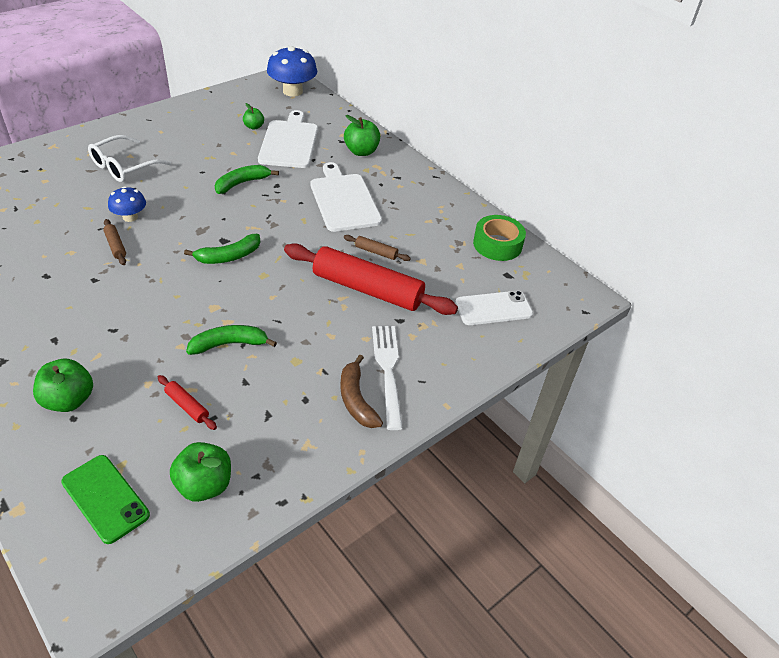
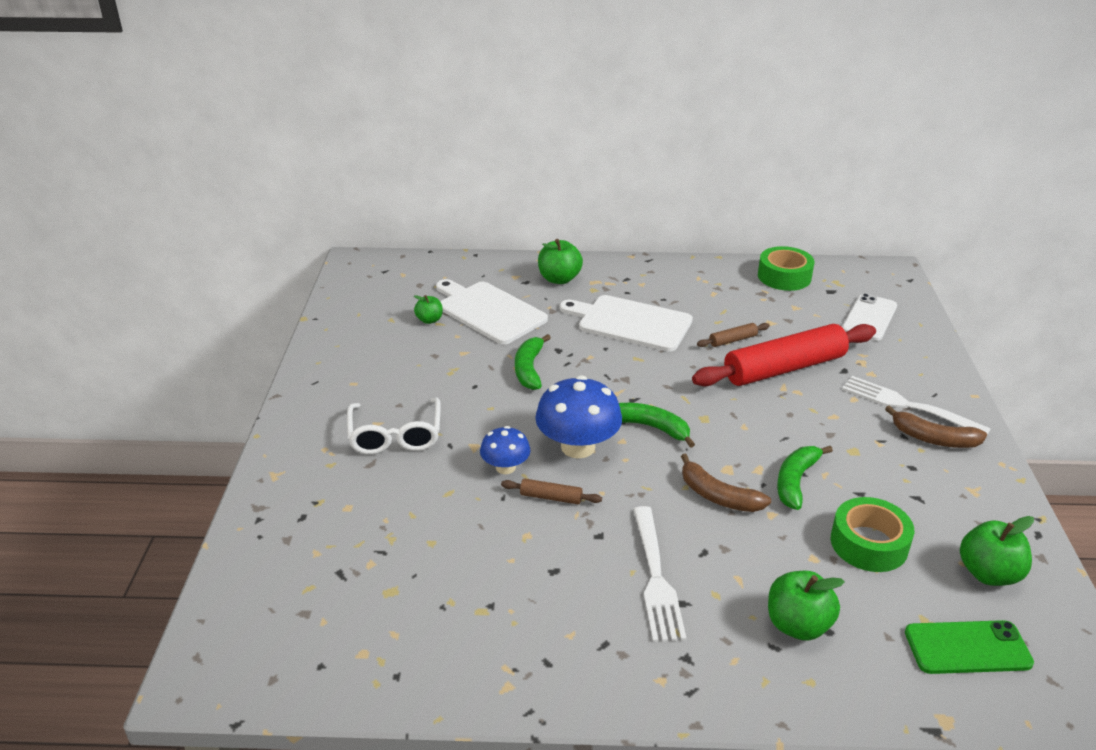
camera: 45 degrees left, 10 degrees down
red rolling pin [158,375,217,430] -> green tape [831,497,914,572]
green banana [184,234,261,264] -> green banana turned 75 degrees counterclockwise [619,403,695,448]
blue mushroom [267,46,317,97] -> blue mushroom moved to [535,375,622,459]
none -> white fork [633,506,686,642]
none -> brown banana [681,454,771,512]

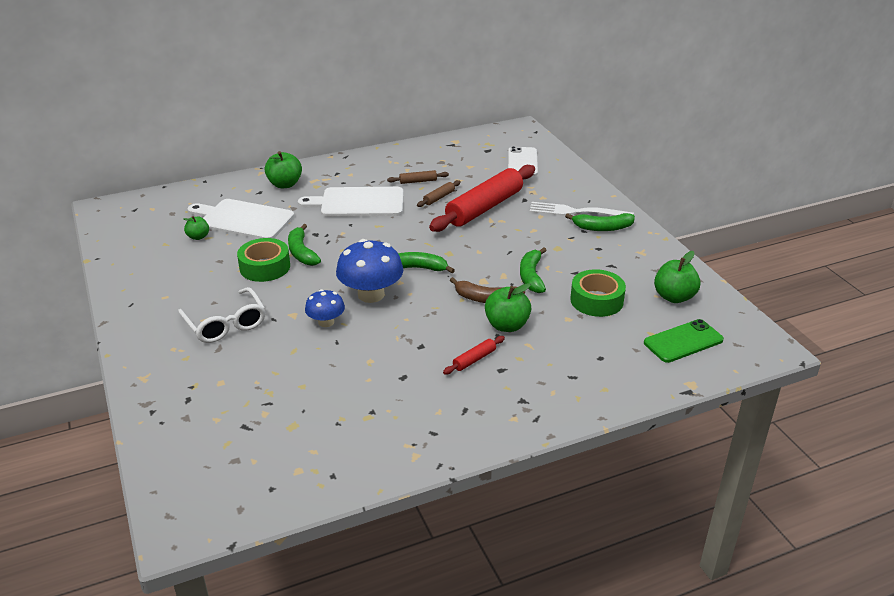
camera: 25 degrees left, 0 degrees up
brown rolling pin [501,479,602,504] -> brown rolling pin moved to [387,170,449,184]
white fork [633,506,686,642] -> red rolling pin [443,336,505,374]
green tape [758,246,815,291] -> green tape moved to [237,238,290,282]
green apple [768,571,845,641] -> green apple moved to [485,283,531,332]
brown banana [885,405,987,448] -> green banana [565,213,635,231]

